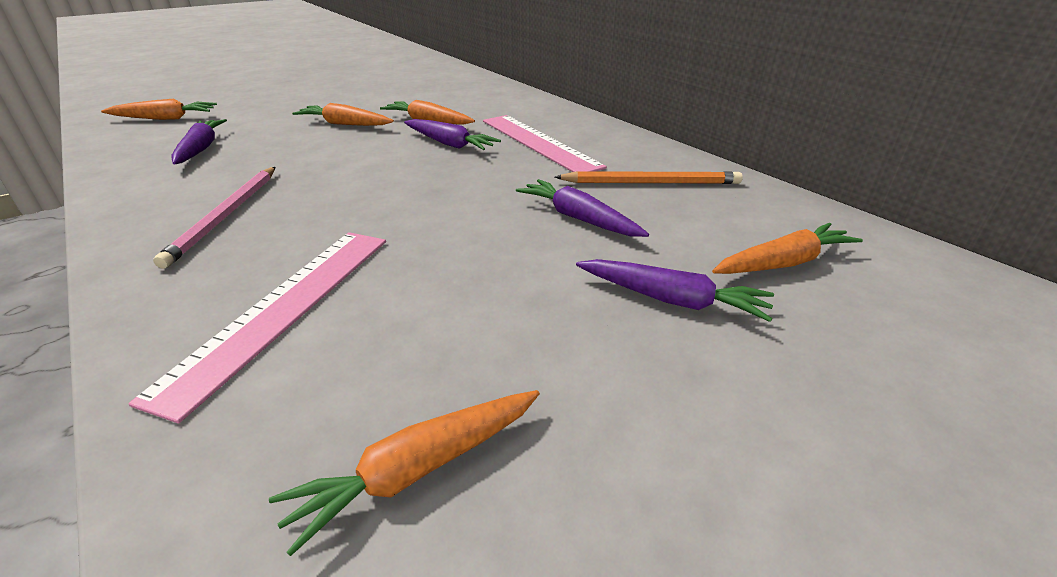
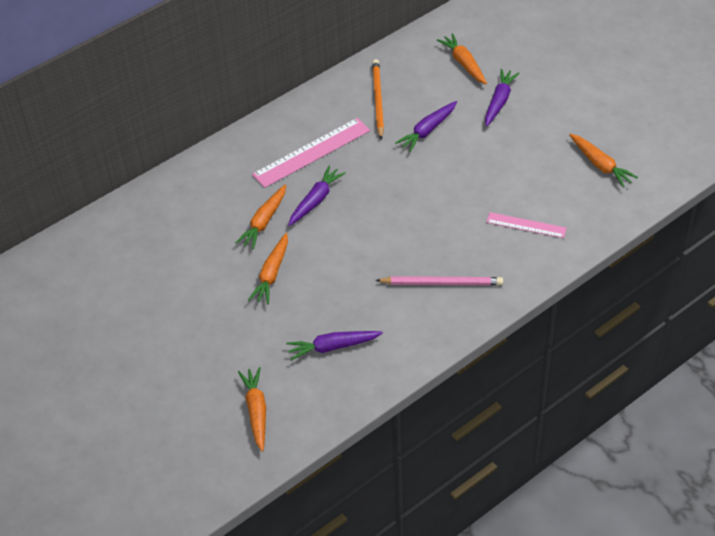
camera: 90 degrees left, 15 degrees up
pink ruler [128,232,386,424] -> pink ruler [486,212,567,238], size x0.58

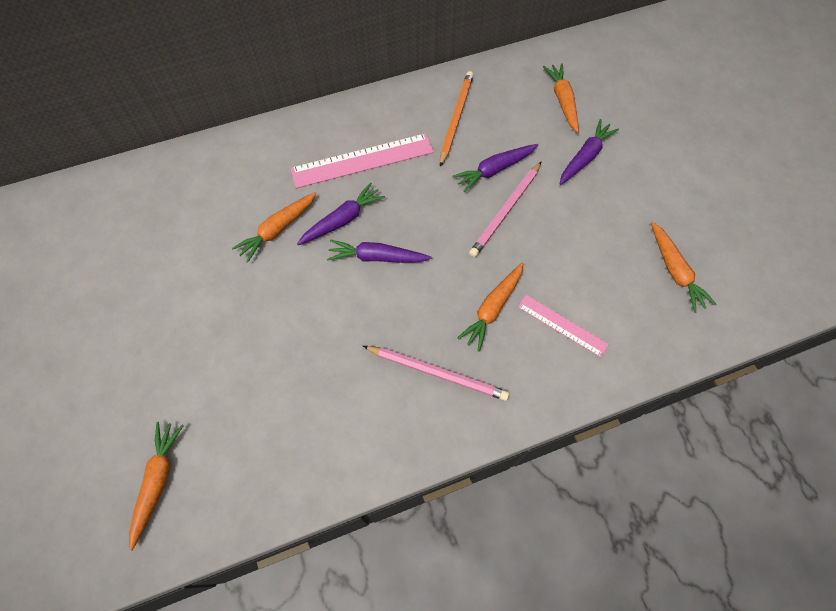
camera: 15 degrees right, 15 degrees up
orange carrot [248,233,288,304] -> orange carrot moved to [457,263,523,351]
purple carrot [286,331,383,361] -> purple carrot moved to [327,239,432,263]
none -> pink pencil [469,161,542,257]

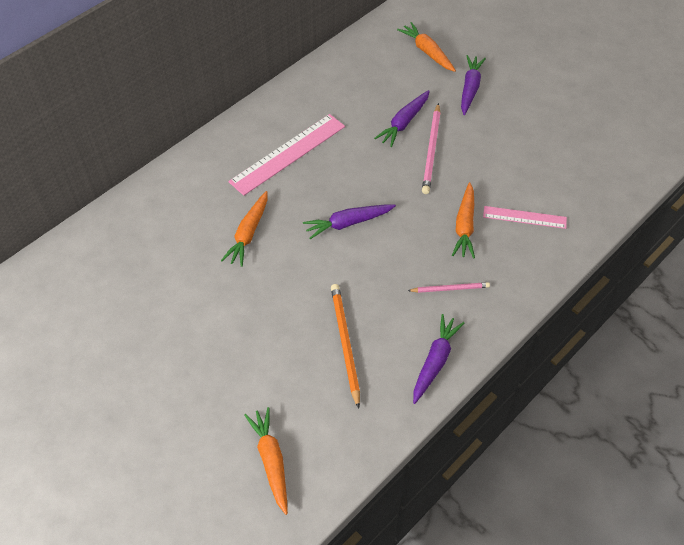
camera: 25 degrees left, 10 degrees down
purple carrot [297,183,385,245] -> purple carrot moved to [413,314,465,404]
pink pencil [363,346,509,401] -> pink pencil [408,282,490,293], size x0.61
orange pencil [440,71,474,167] -> orange pencil moved to [331,284,360,409]
orange carrot [651,222,717,313] -> none

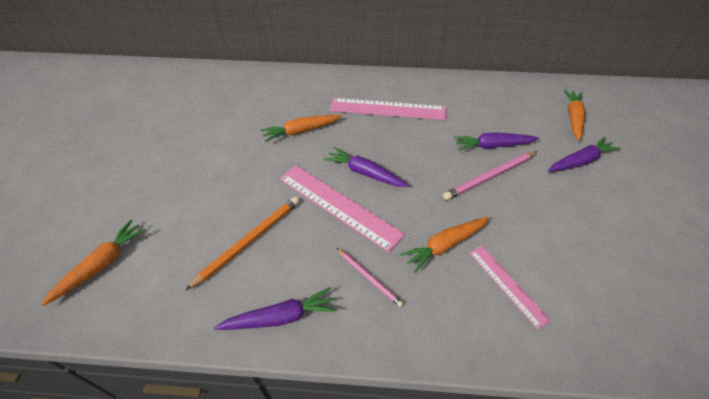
camera: 50 degrees right, 5 degrees down
none -> pink ruler [279,165,405,252]

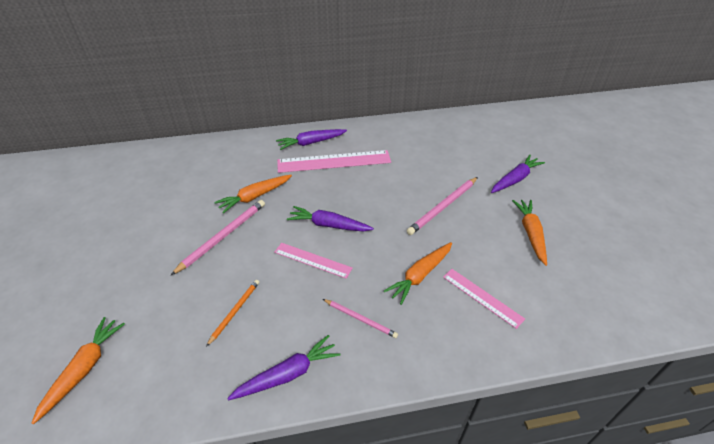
camera: 15 degrees left, 5 degrees down
orange pencil [185,197,299,291] -> orange pencil [206,280,259,347], size x0.61
pink ruler [279,165,405,252] -> pink ruler [274,243,353,279], size x0.58
purple carrot [454,132,539,151] -> purple carrot moved to [276,129,347,150]
orange carrot [564,90,585,141] -> orange carrot moved to [512,200,547,266]
none -> pink pencil [171,200,265,275]

